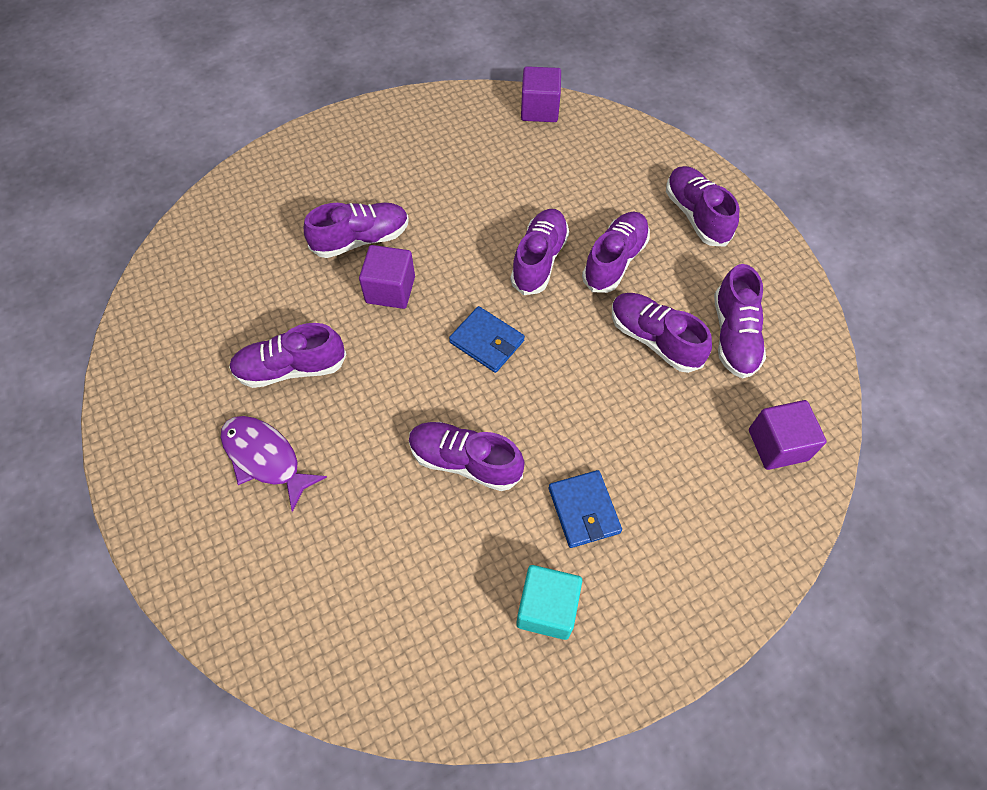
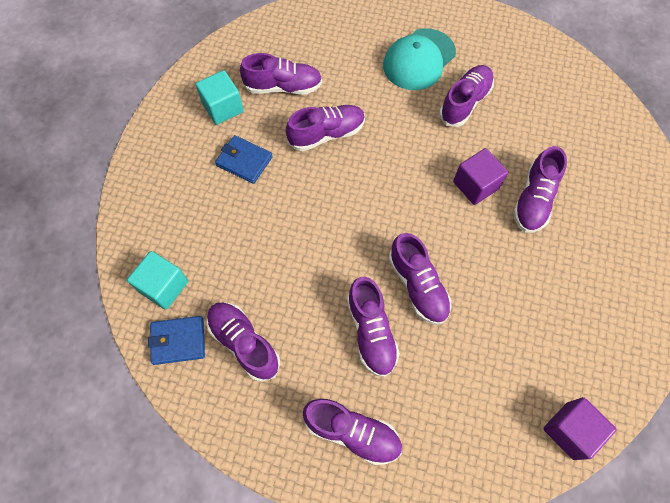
camera: 135 degrees right, 5 degrees up
purple fish [220,416,327,512] -> turquoise cap [383,28,456,90]
blue wallet [449,306,525,373] -> blue wallet moved to [148,316,205,365]
purple shoe [612,293,712,373] -> purple shoe moved to [240,53,322,94]
purple cube [749,400,827,470] -> turquoise cube [127,251,188,310]

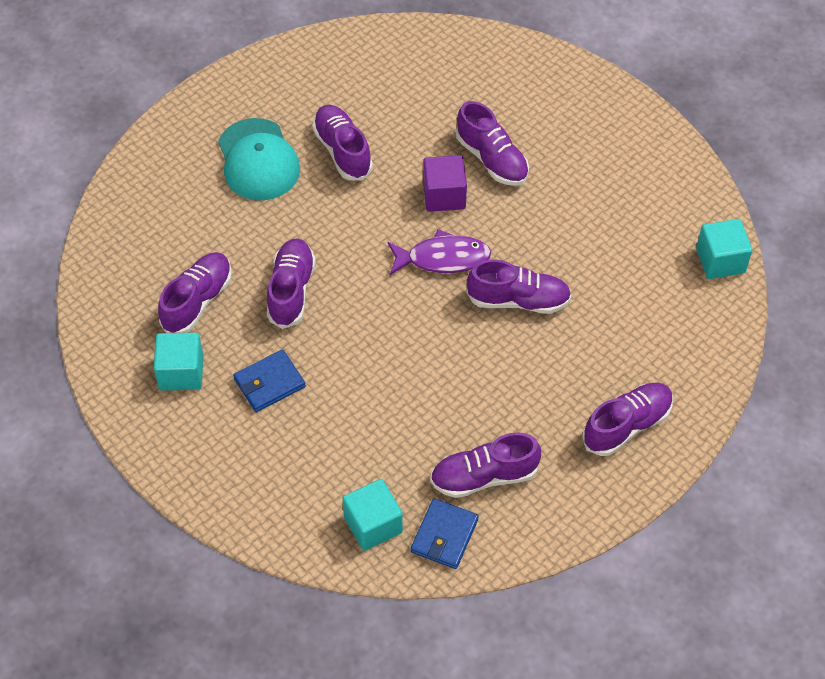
camera: 60 degrees left, 10 degrees down
purple shoe [347,277,400,377] -> none
purple cube [543,397,617,460] -> turquoise cube [696,219,752,279]
none -> purple fish [388,229,491,275]

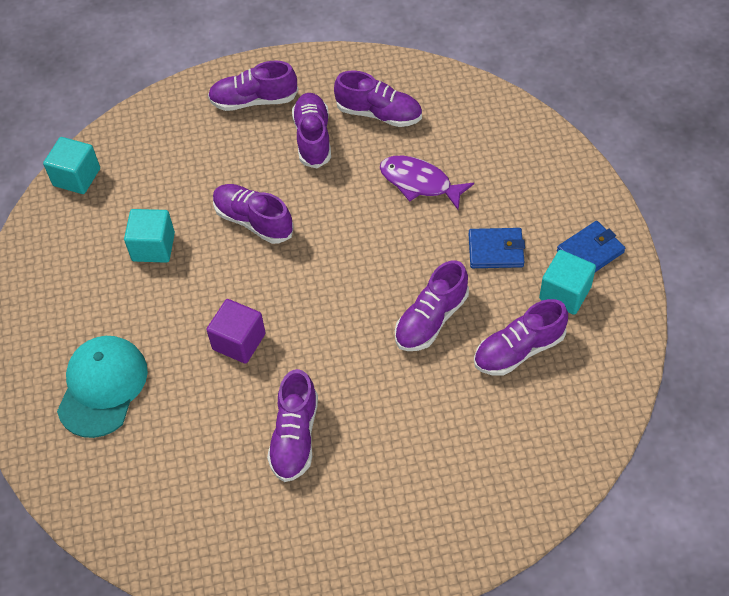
camera: 145 degrees left, 0 degrees up
turquoise cap [218,118,300,200] -> turquoise cap moved to [57,336,148,438]
turquoise cube [342,479,403,551] -> turquoise cube moved to [124,209,175,263]
purple fish [388,229,491,275] -> purple fish moved to [379,156,474,210]
blue wallet [411,498,479,569] -> blue wallet moved to [557,221,625,272]
purple shoe [456,101,529,186] -> purple shoe moved to [292,93,331,169]

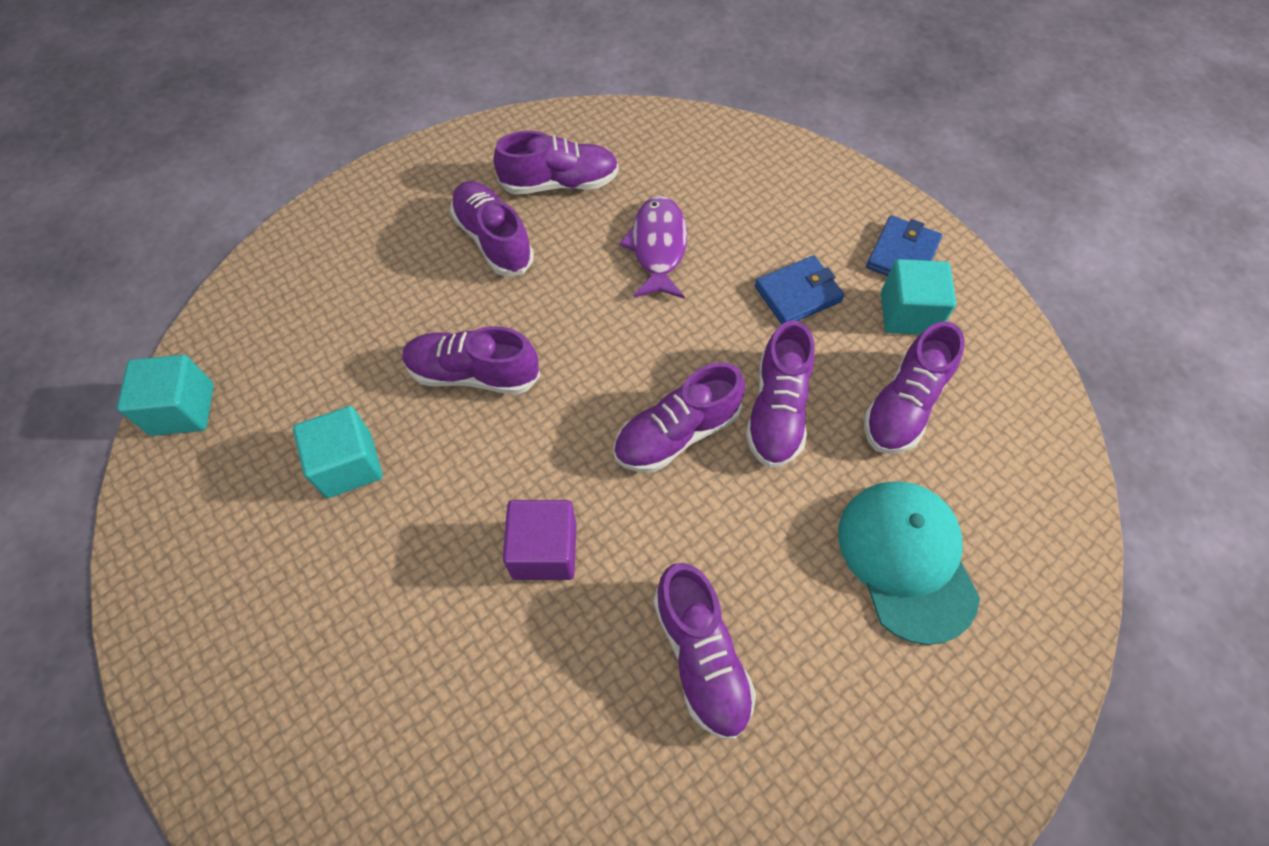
camera: 30 degrees left, 5 degrees up
turquoise cap [57,336,148,438] -> turquoise cap moved to [838,481,980,645]
purple shoe [208,61,298,111] -> purple shoe moved to [613,363,745,472]
purple fish [379,156,474,210] -> purple fish turned 90 degrees clockwise [620,196,687,298]

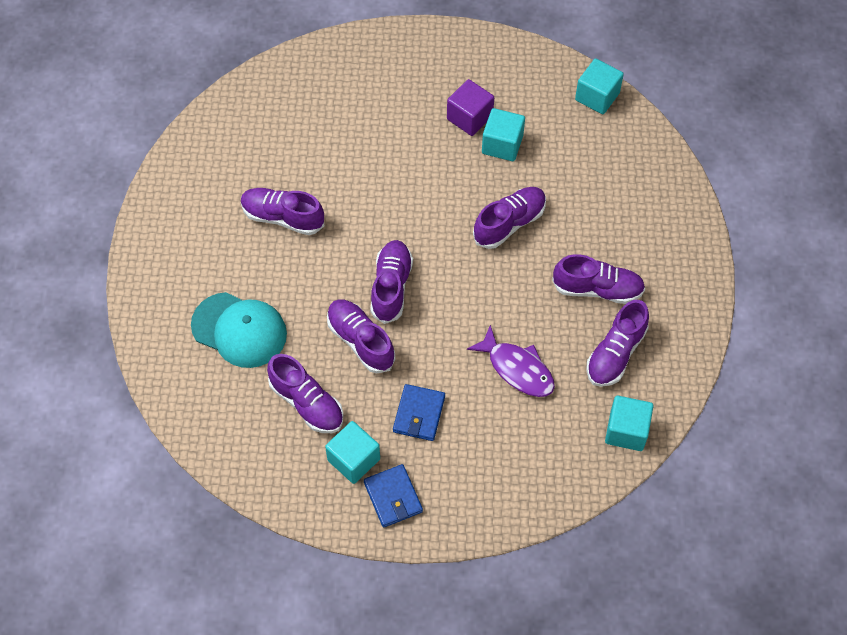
camera: 130 degrees right, 0 degrees up
purple cube [503,500,577,580] -> purple cube moved to [447,79,494,136]
purple shoe [864,322,965,454] -> purple shoe turned 150 degrees clockwise [267,354,343,433]
none -> turquoise cube [605,396,653,451]

